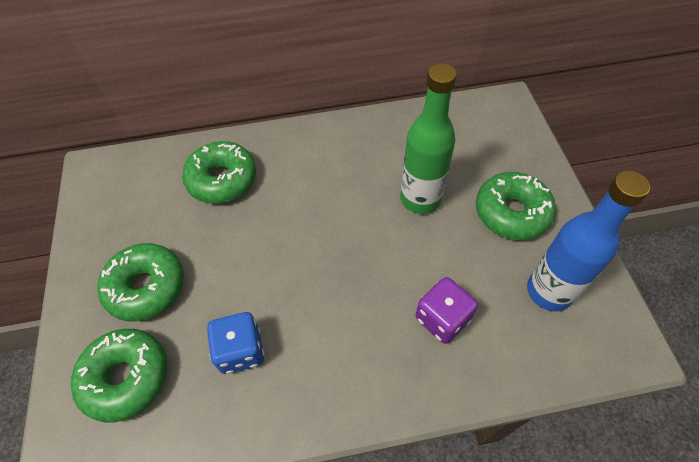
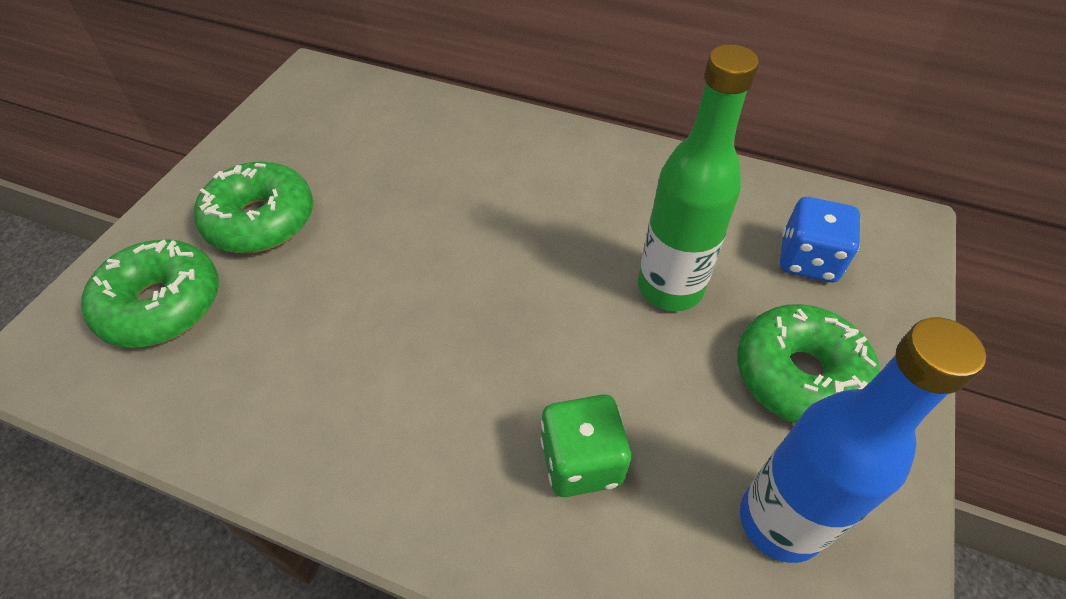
camera: 30 degrees right, 5 degrees down
green donut [182,141,256,204] -> none
blue dice [207,312,264,374] -> blue dice moved to [780,197,860,282]
purple dice [416,277,478,344] -> green dice [540,394,631,497]

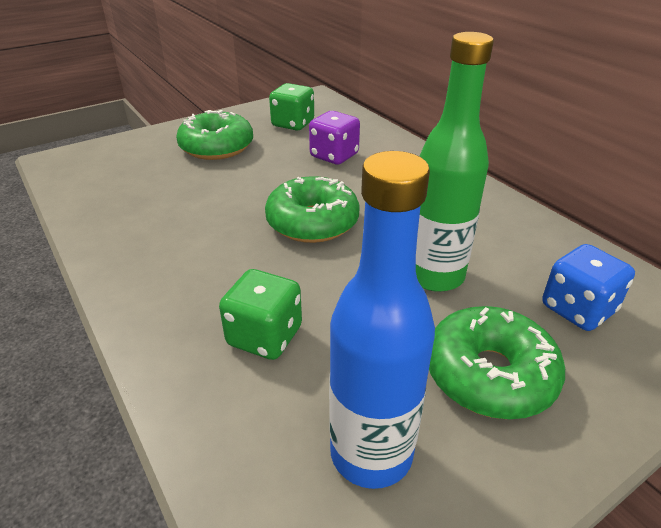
camera: 35 degrees right, 15 degrees down
green donut [81,239,219,348] -> green donut moved to [265,176,360,243]
none -> green dice [269,83,314,131]
none -> purple dice [309,111,360,164]

